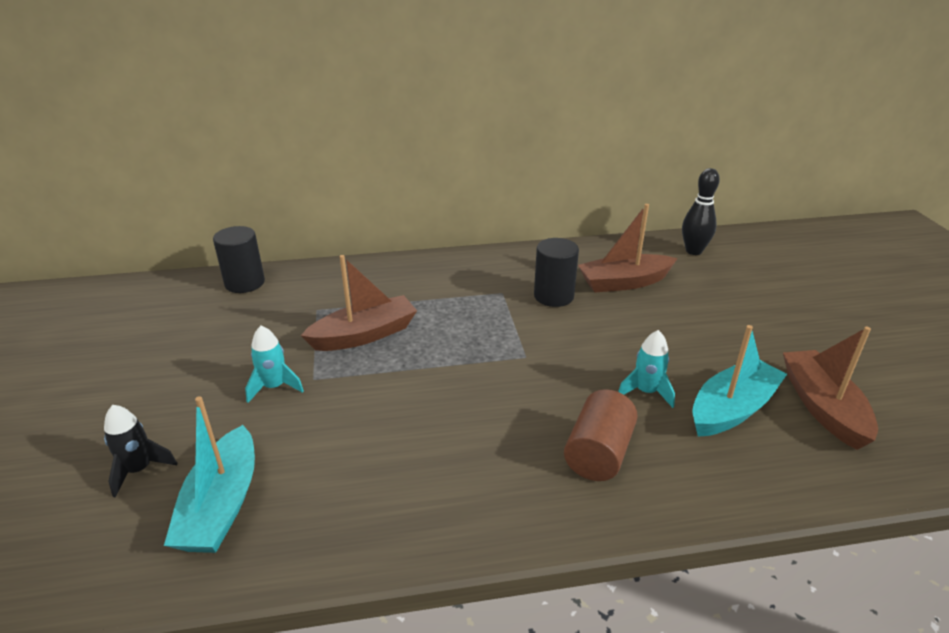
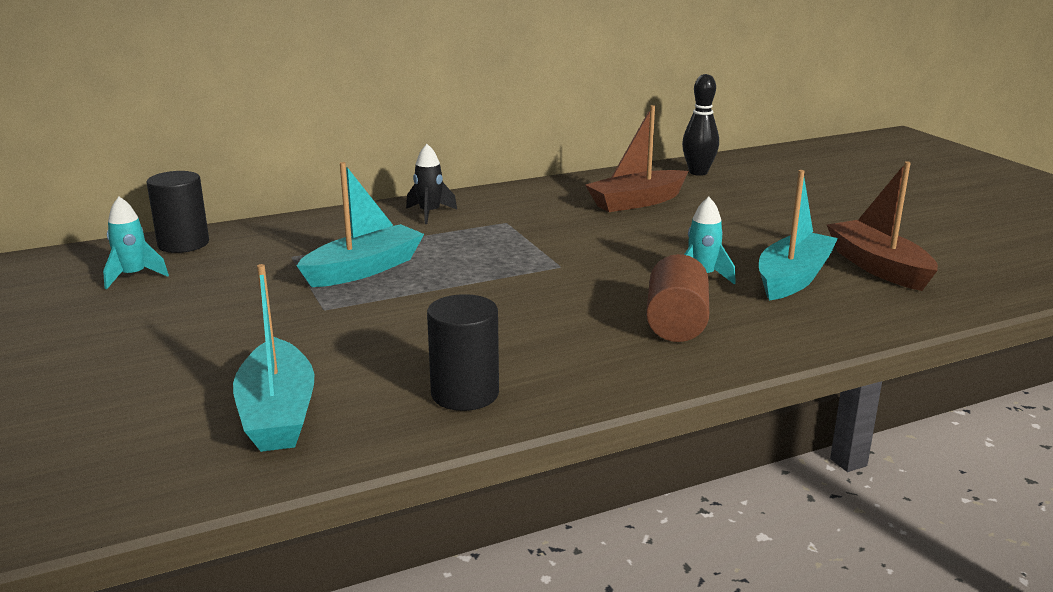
camera: 15 degrees left, 10 degrees down
black rocket [104,405,177,497] -> black rocket moved to [406,144,457,224]
turquoise rocket [245,326,304,403] -> turquoise rocket moved to [103,197,169,289]
brown boat [301,255,417,351] -> turquoise boat [297,162,424,287]
black cylinder [534,238,579,307] -> black cylinder moved to [427,294,499,411]

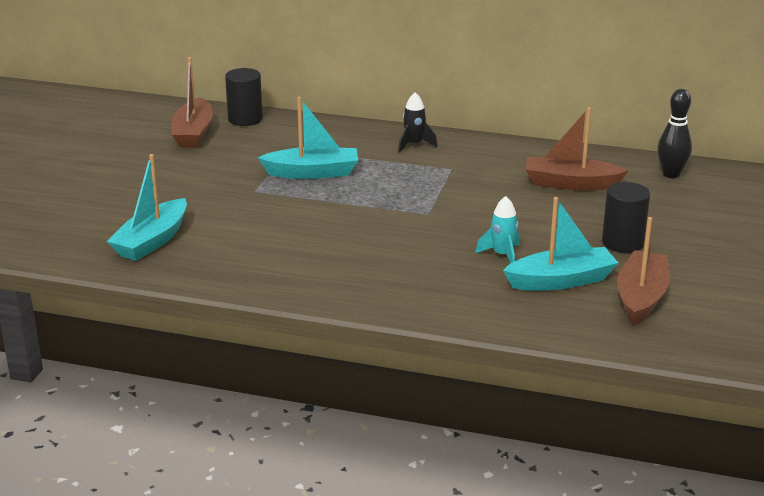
camera: 40 degrees right, 5 degrees up
turquoise rocket [103,197,169,289] -> brown boat [172,57,213,148]
black cylinder [427,294,499,411] -> black cylinder moved to [602,182,650,253]
brown cylinder [646,254,709,342] -> none

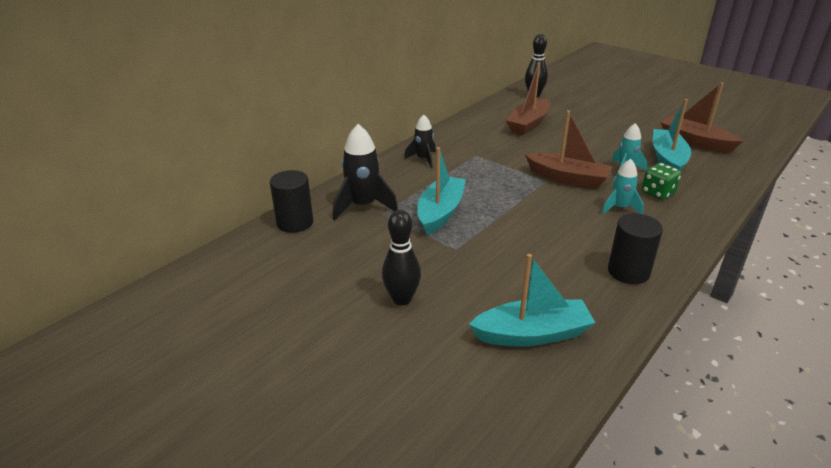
camera: 65 degrees left, 5 degrees up
turquoise boat [107,154,187,261] -> turquoise boat turned 60 degrees counterclockwise [469,254,595,347]
brown boat [172,57,213,148] -> brown boat moved to [525,110,613,188]
black cylinder [602,182,650,253] -> black cylinder moved to [608,213,663,284]
none -> black rocket [333,124,398,220]
none -> black bowling pin [382,210,421,305]
none -> turquoise rocket [602,159,644,214]
none -> green dice [642,163,681,200]

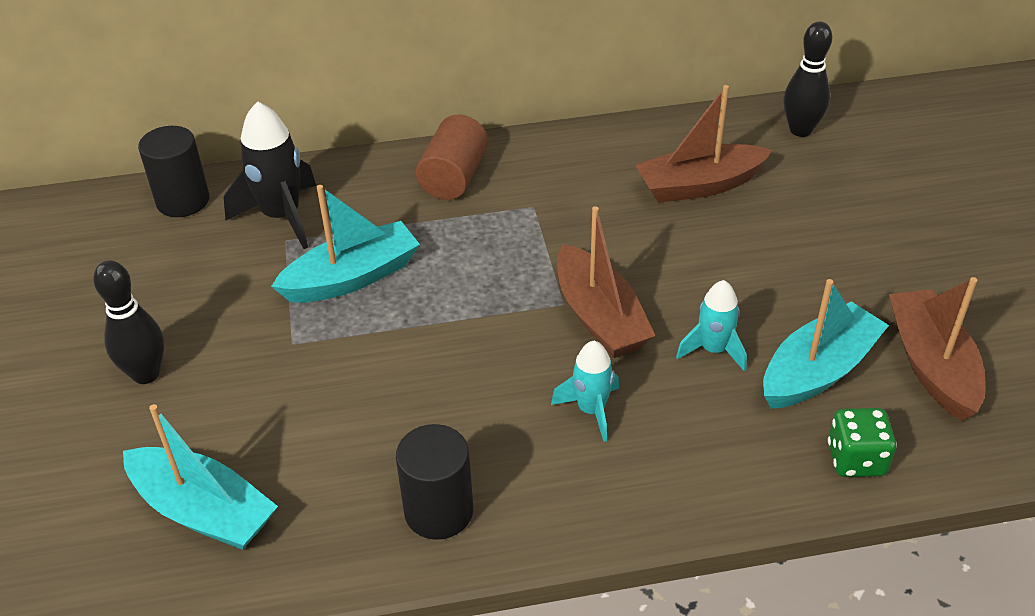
camera: 40 degrees right, 10 degrees up
black rocket [404,114,436,168] -> brown cylinder [416,115,488,200]
green dice [642,163,681,200] -> green dice moved to [828,408,897,477]

